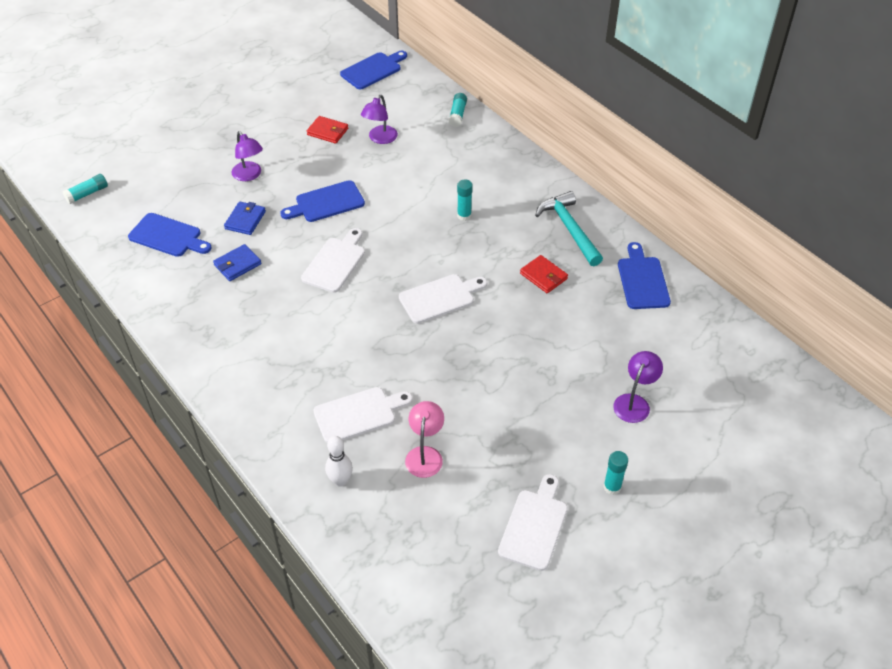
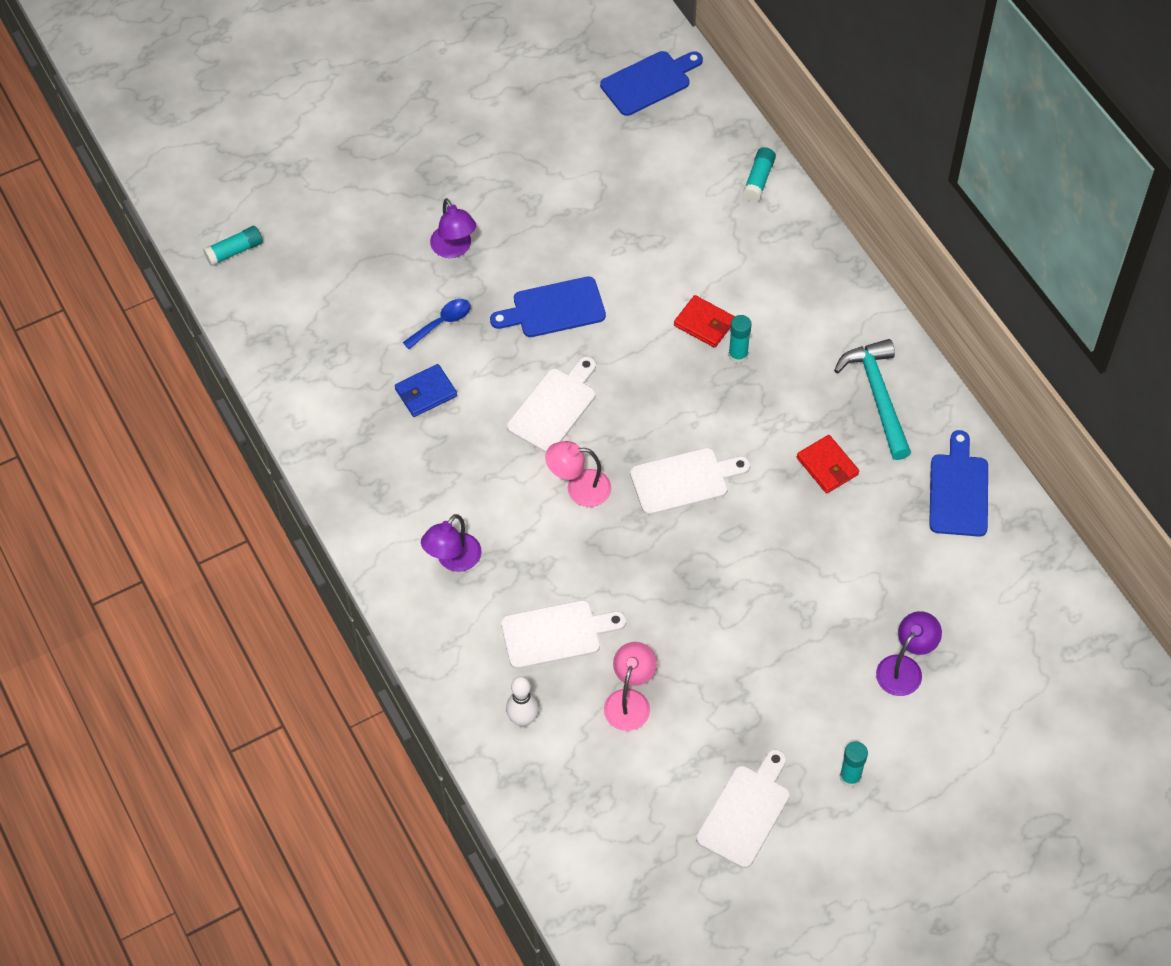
camera: 10 degrees right, 10 degrees up
blue cutting board [128,213,212,257] -> none
blue wallet [224,201,266,235] -> blue spoon [403,299,471,349]
red wallet [307,116,348,144] -> red wallet moved to [674,295,735,348]
purple lamp [361,95,398,144] -> purple lamp moved to [421,514,481,572]
none -> pink lamp [545,441,611,507]

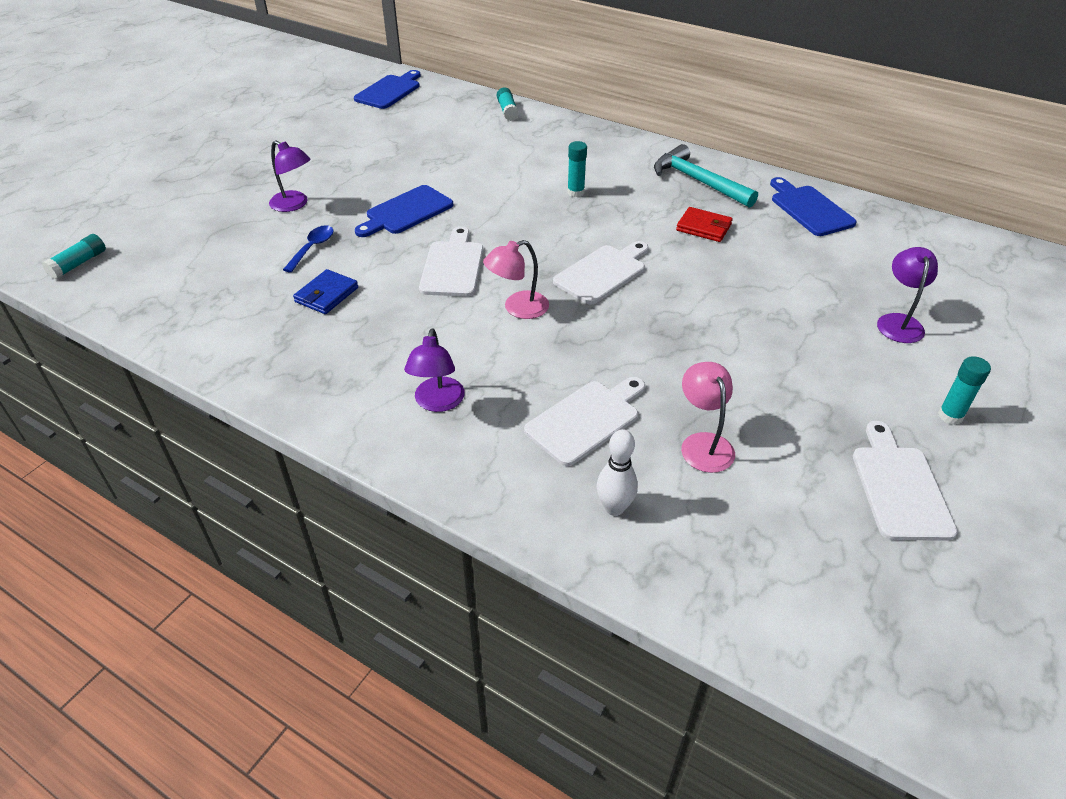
camera: 30 degrees left, 15 degrees down
red wallet [674,295,735,348] -> none

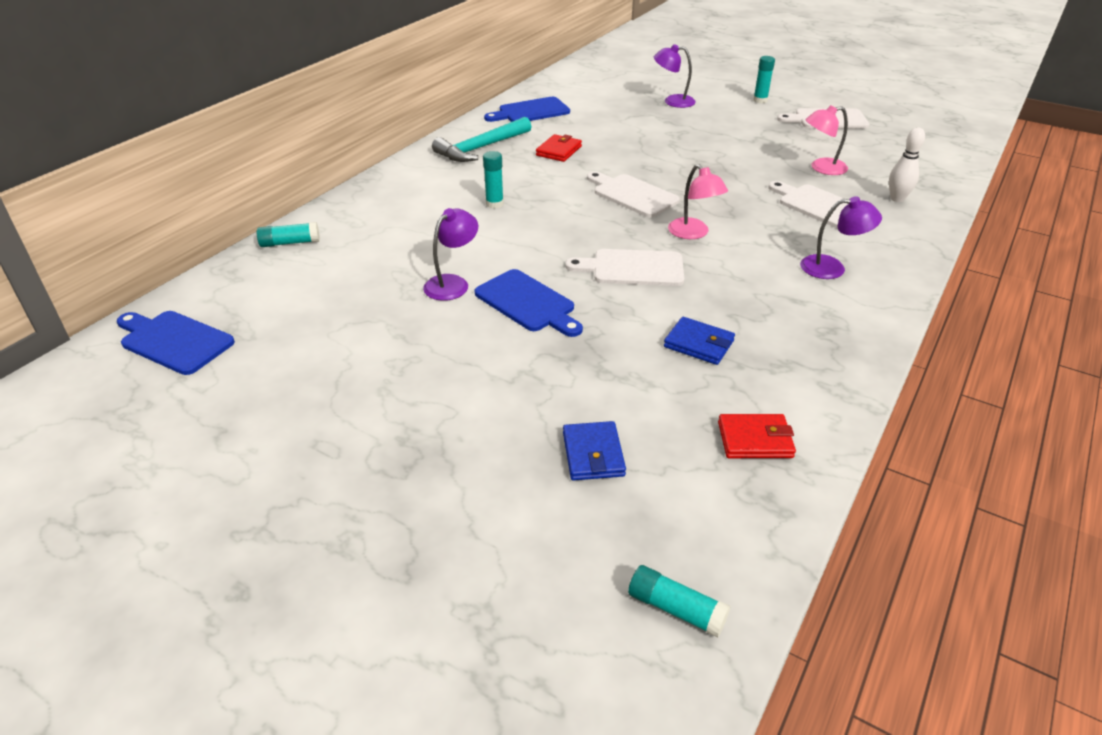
camera: 90 degrees left, 5 degrees down
purple lamp [269,141,311,212] -> purple lamp moved to [423,208,478,301]
blue spoon [283,225,334,273] -> none
none -> blue wallet [563,421,626,481]
none -> red wallet [718,414,796,458]

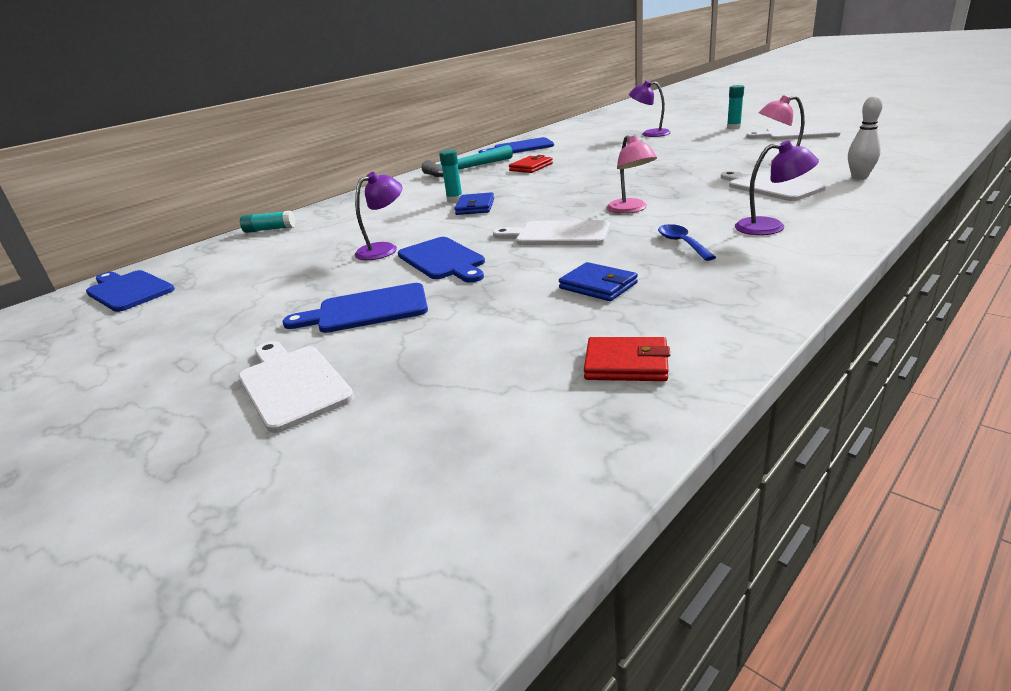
camera: 15 degrees right, 10 degrees down
blue wallet [563,421,626,481] -> blue wallet moved to [455,192,494,215]
white cutting board [587,171,680,217] -> white cutting board moved to [239,341,354,433]
turquoise glue stick [628,565,730,638] -> none
none -> blue cutting board [283,283,428,333]
none -> blue spoon [658,224,716,261]

